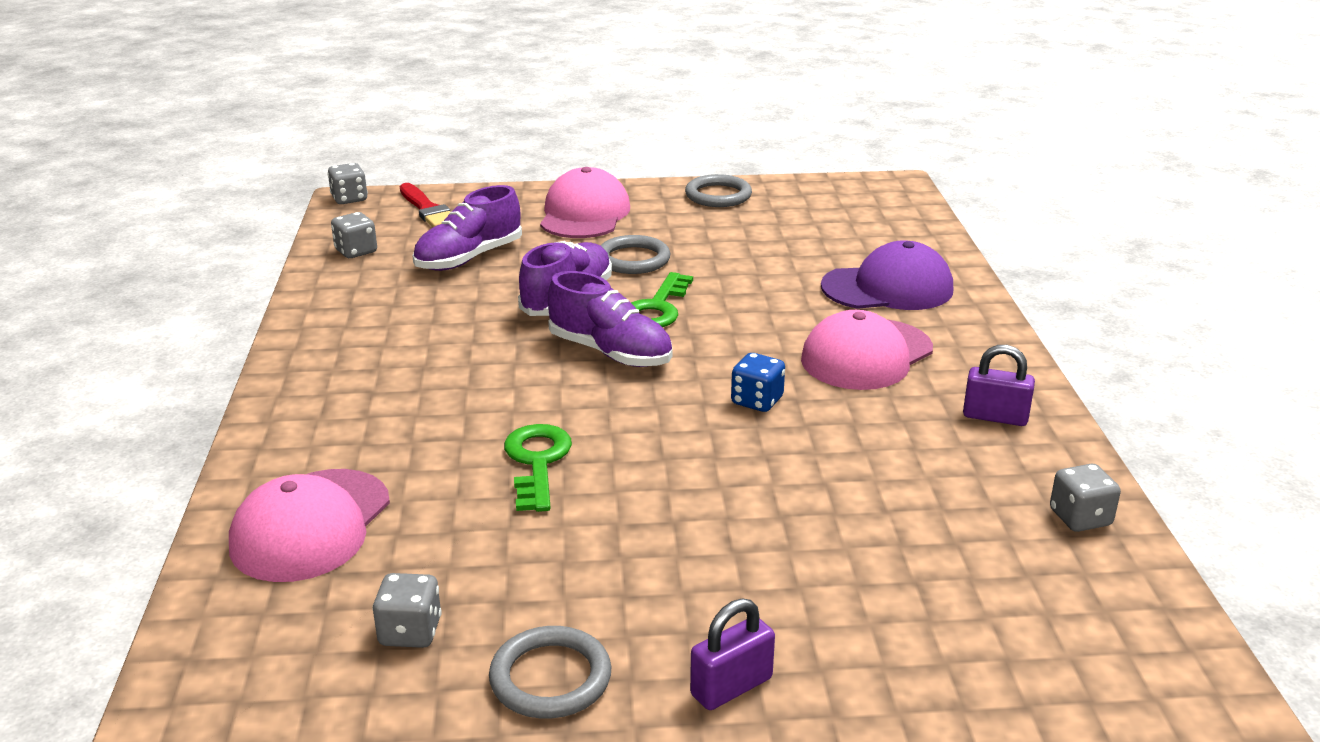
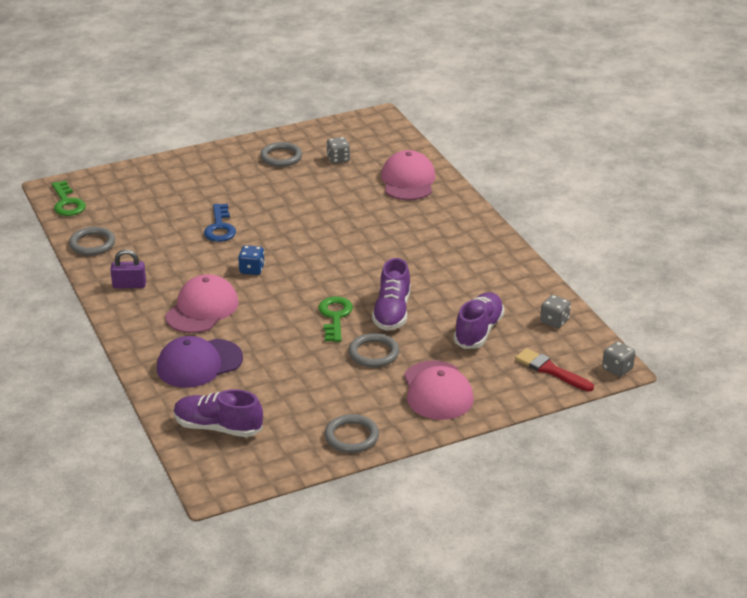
camera: 160 degrees right, 5 degrees up
green key [504,424,572,512] -> green key moved to [52,180,86,216]
purple shoe [548,271,672,367] -> purple shoe moved to [174,389,263,437]
purple padlock [690,599,775,710] -> none
grey dice [1050,464,1121,532] -> grey ring [69,227,115,256]
none -> blue key [204,204,236,242]

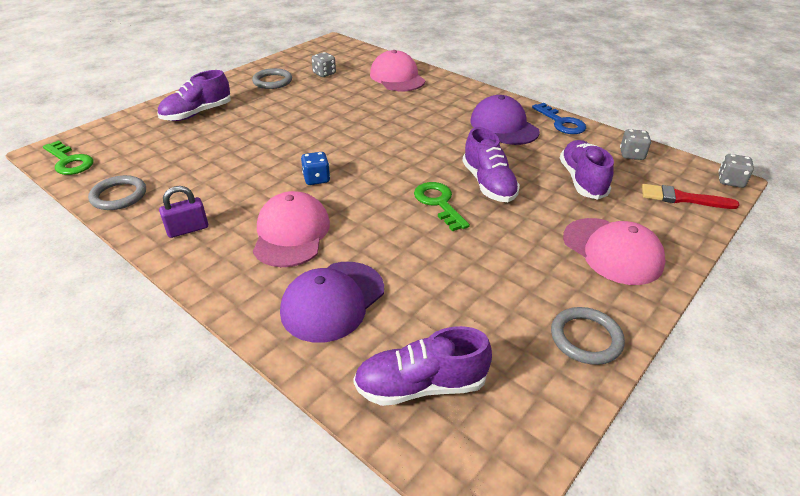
camera: 25 degrees left, 5 degrees up
blue key [204,204,236,242] -> blue key moved to [532,103,586,134]
grey ring [349,333,399,368] -> none
none -> purple shoe [157,70,231,121]
none -> purple cap [470,95,540,145]

